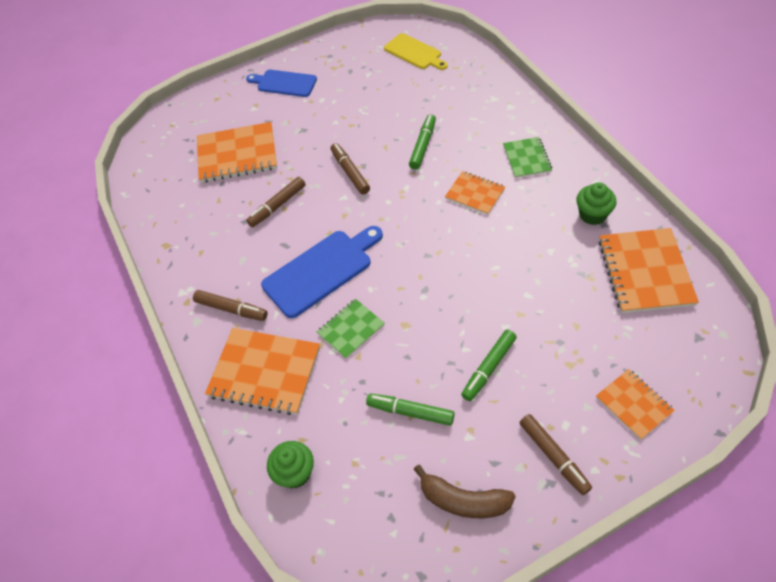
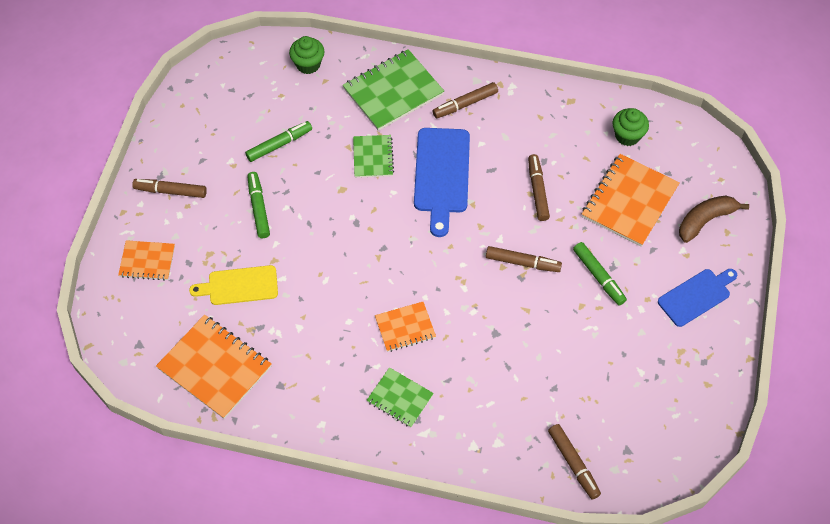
camera: 125 degrees right, 5 degrees up
orange notebook [205,328,320,415] -> green notebook [343,49,444,131]
yellow cutting board [384,33,448,70] -> yellow cutting board moved to [189,265,278,305]
green marker [409,114,436,170] -> green marker moved to [573,242,627,305]
brown banana [413,465,516,518] -> brown banana moved to [679,196,749,243]
green cupcake [576,182,616,225] -> green cupcake moved to [613,108,649,146]
none -> brown marker [548,424,601,499]

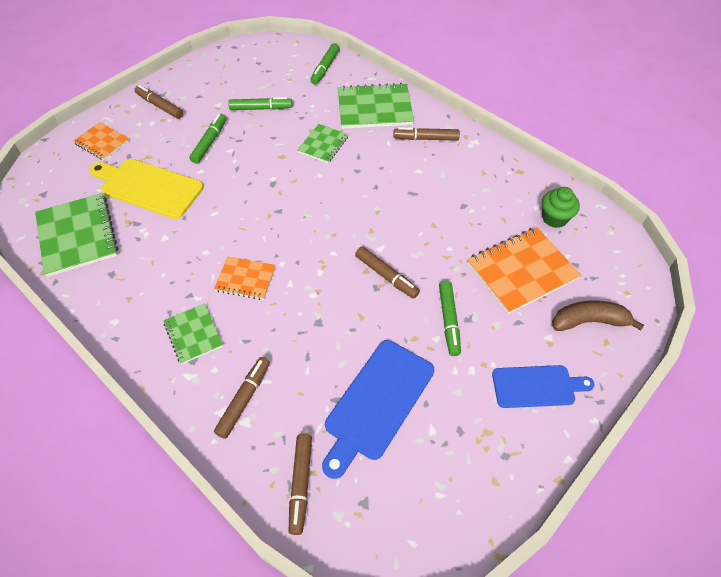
camera: 30 degrees right, 5 degrees down
orange notebook [156,315,272,419] -> green notebook [35,193,118,277]
yellow cutting board [189,265,278,305] -> yellow cutting board [89,159,203,219], size x1.51
green cupcake [289,36,325,74] -> green marker [310,43,340,85]
blue cutting board [414,128,470,237] -> blue cutting board moved to [322,340,434,479]
brown marker [528,154,550,221] -> brown marker moved to [214,357,270,439]

